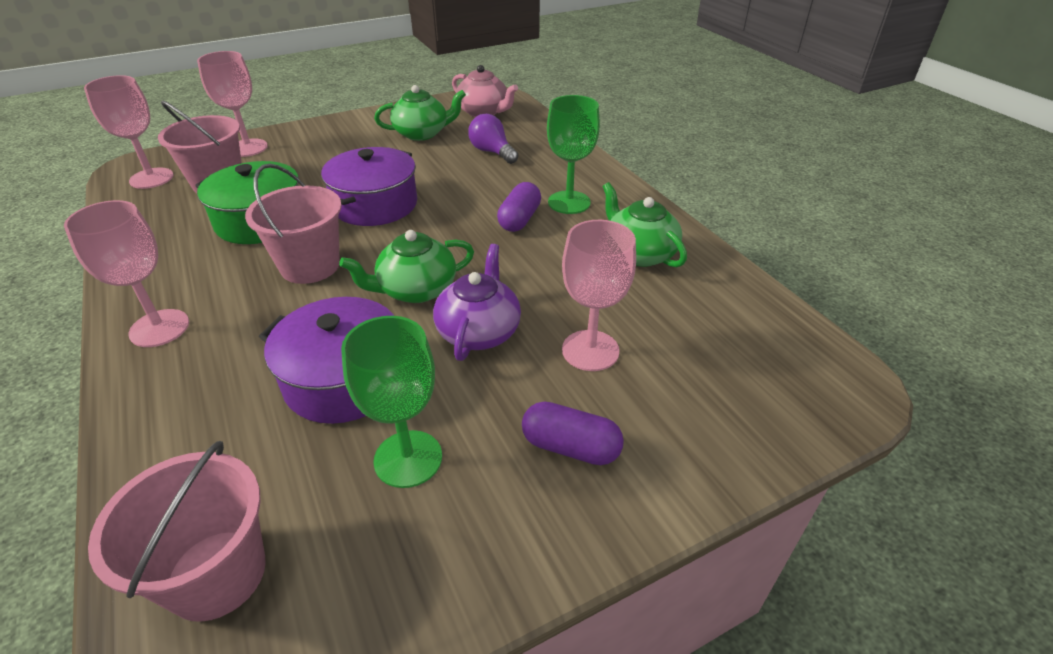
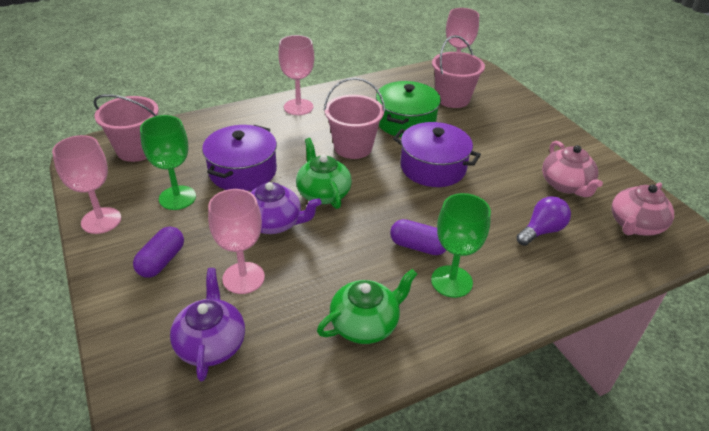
camera: 90 degrees right, 0 degrees up
pink goblet [197,51,268,157] -> pink goblet moved to [52,135,121,234]
green teapot [374,85,466,141] -> pink teapot [542,141,603,197]
none -> purple teapot [170,268,245,381]

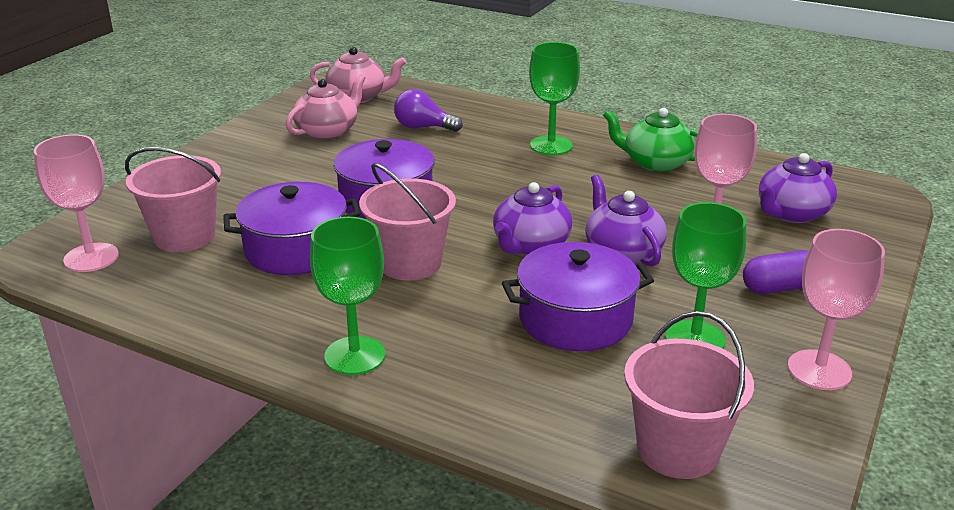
camera: 125 degrees left, 10 degrees down
pink goblet [278,35,314,115] -> green goblet [310,217,385,375]
green teapot [296,138,352,209] -> purple teapot [493,182,573,255]
green pot [376,81,441,137] -> purple pot [223,182,361,275]
purple capsule [390,219,446,255] -> none

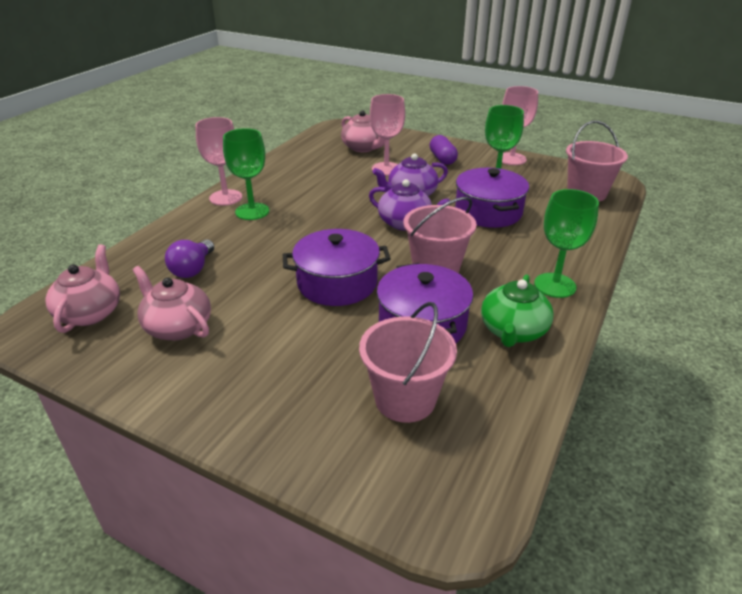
camera: 90 degrees left, 5 degrees up
pink goblet [34,134,119,272] -> pink goblet moved to [195,117,242,206]
green teapot [603,108,698,172] -> green teapot moved to [481,274,553,347]
purple teapot [759,153,837,223] -> pink teapot [341,110,385,152]

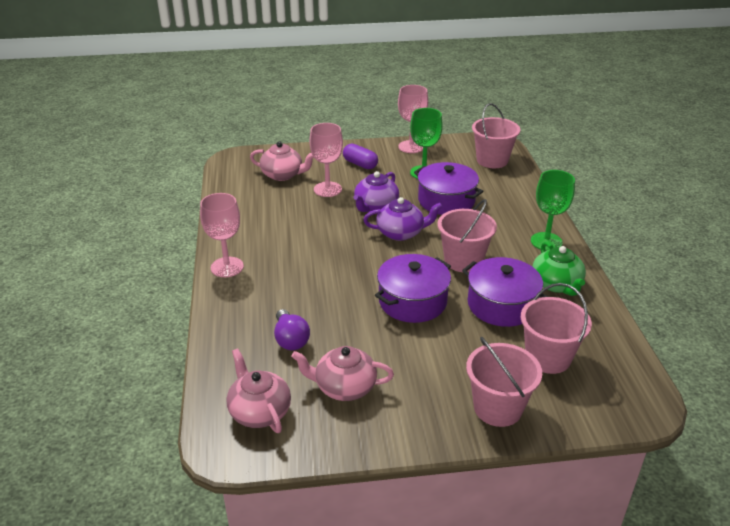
camera: 35 degrees left, 0 degrees up
green goblet [223,128,269,220] -> none
none -> pink bucket [466,337,542,427]

